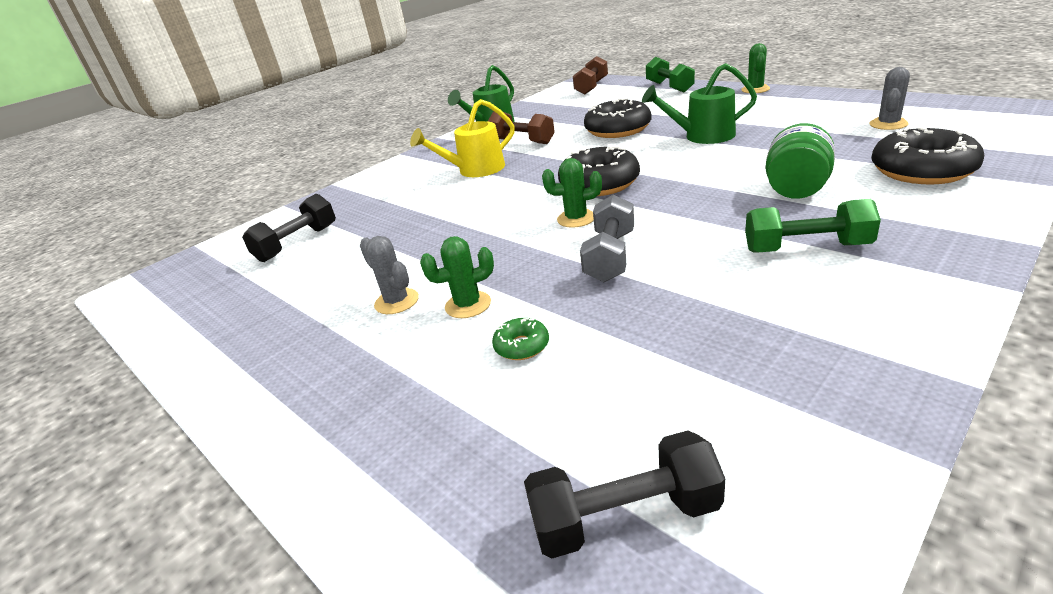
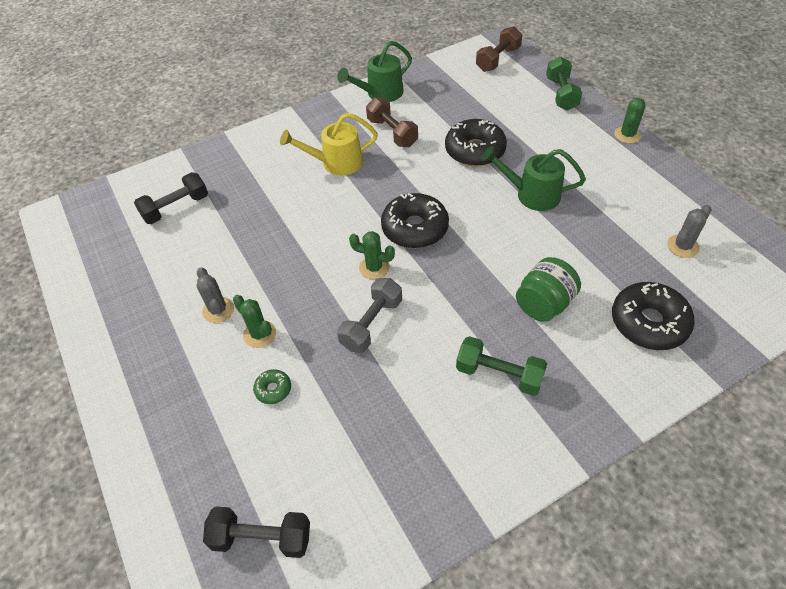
camera: 15 degrees right, 20 degrees up
green cactus [420,236,494,318] -> green cactus turned 45 degrees clockwise [233,295,276,348]

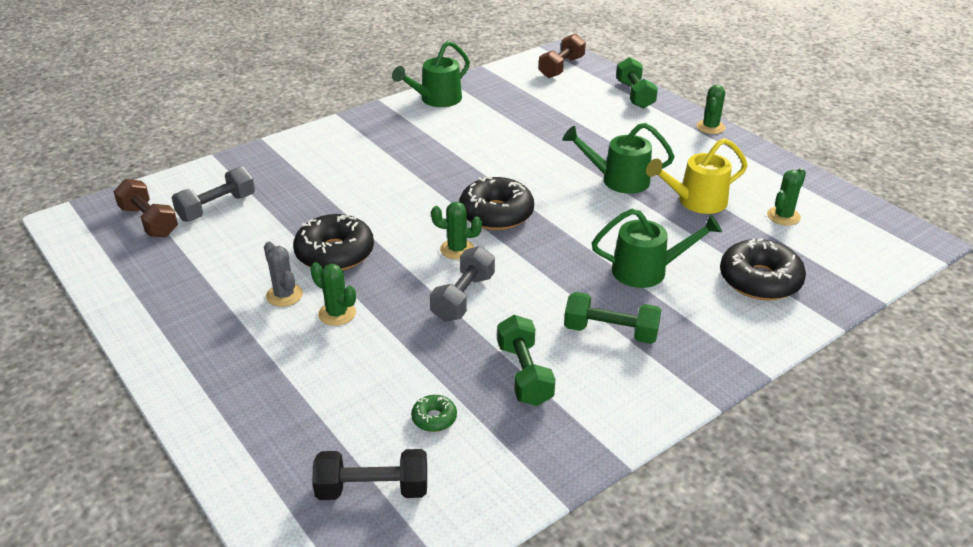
camera: 10 degrees left, 15 degrees down
black dumbbell [134,172,208,224] -> grey dumbbell [172,167,255,222]
green donut [253,369,291,404] -> green donut moved to [411,395,457,432]
yellow watering can [280,113,378,175] -> yellow watering can moved to [646,138,748,214]
brown dumbbell [366,97,418,147] -> brown dumbbell moved to [113,179,178,237]
black donut [445,119,507,166] -> black donut moved to [293,214,374,270]
green jar [516,257,581,322] -> green watering can [592,209,722,288]
grey cactus [667,205,711,258] -> green cactus [767,168,806,225]
none -> green dumbbell [497,315,555,406]

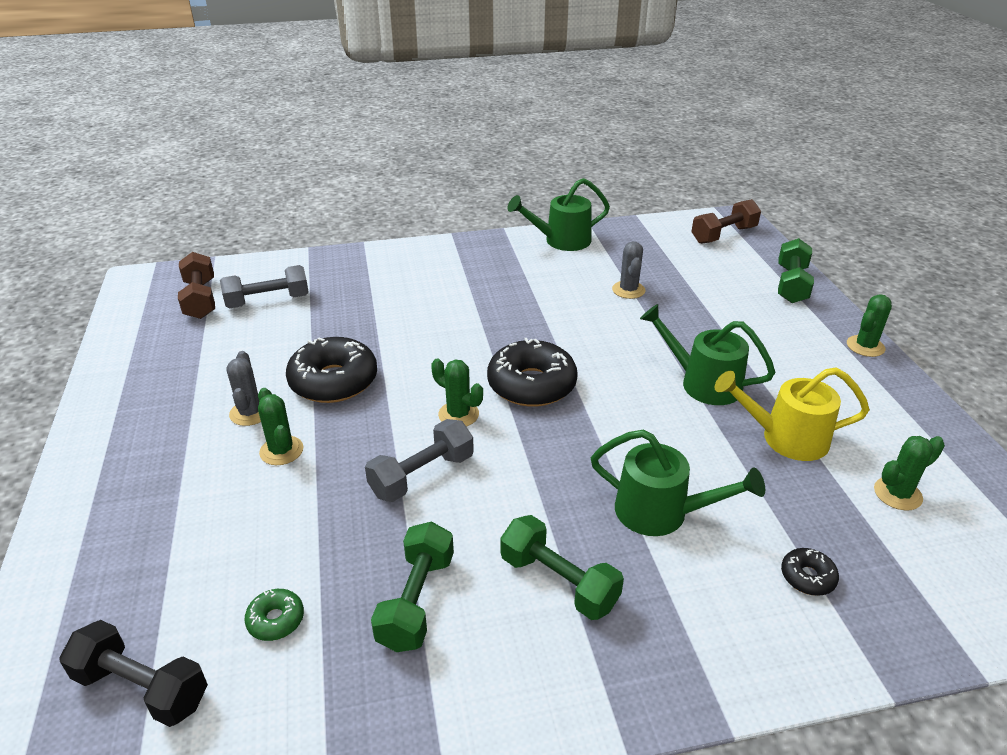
camera: 25 degrees right, 0 degrees up
black donut [720,238,806,300] -> black donut [781,548,839,596], size x0.47
none -> grey cactus [612,241,645,299]

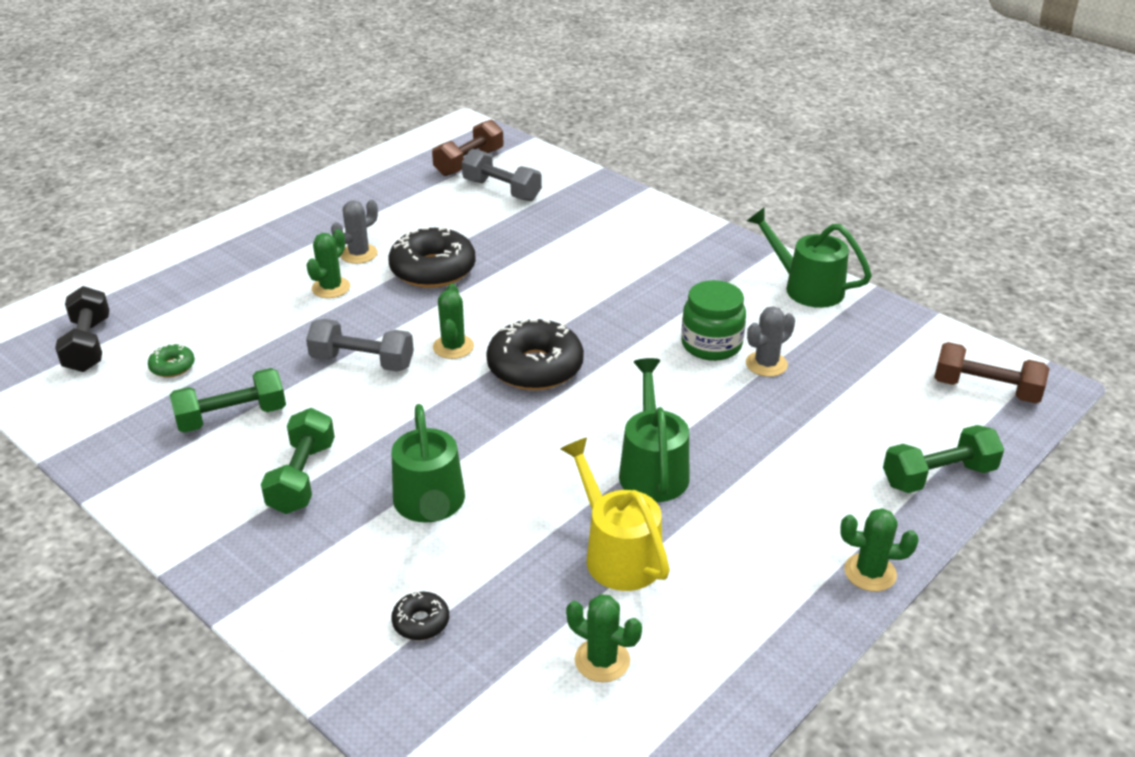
camera: 55 degrees right, 0 degrees up
none -> green jar [681,280,746,361]

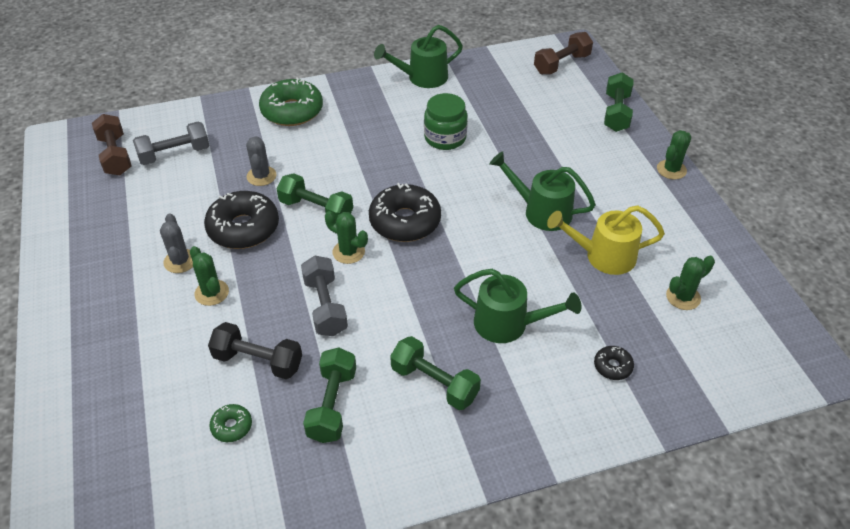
camera: 60 degrees left, 10 degrees up
black dumbbell [55,286,109,372] -> black dumbbell moved to [208,322,302,379]
grey dumbbell [306,319,414,372] -> grey dumbbell turned 60 degrees counterclockwise [301,256,348,336]
grey cactus [746,306,795,377] -> grey cactus moved to [246,136,277,186]
none -> green donut [259,77,323,126]
none -> green dumbbell [277,173,353,221]

